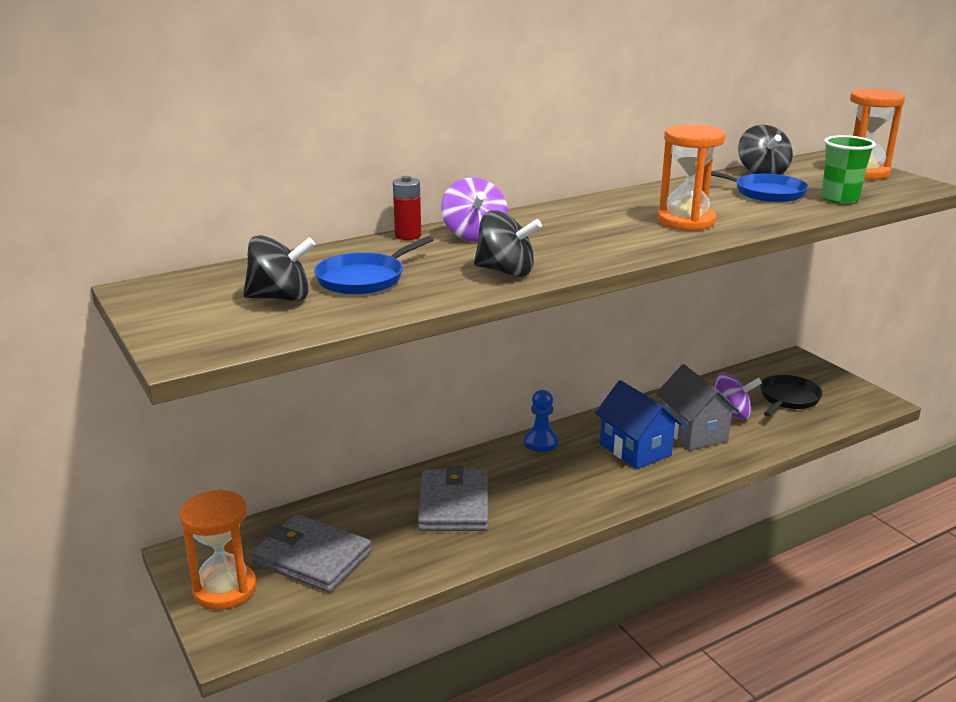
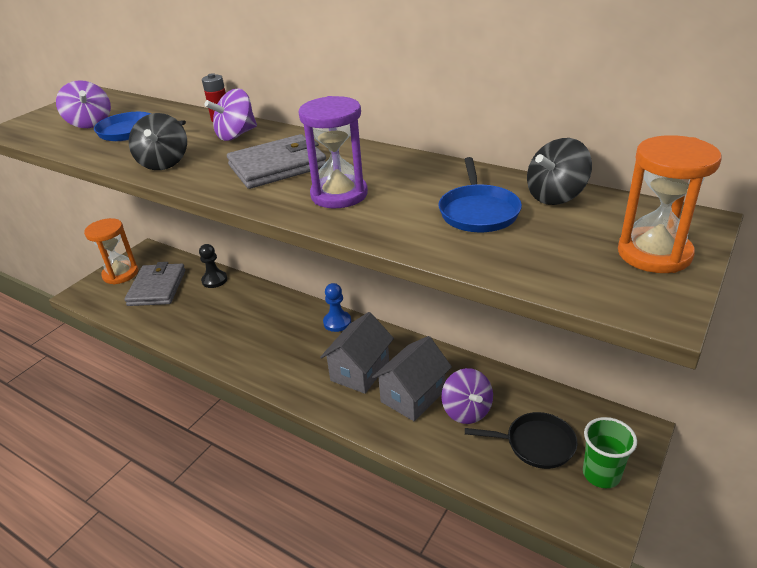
camera: 65 degrees right, 10 degrees up
black spinning top [243,235,315,302] -> purple spinning top [56,80,111,128]
grey wallet [418,466,488,531] -> grey wallet moved to [227,134,326,189]
blue house [595,380,682,469] -> grey house [320,312,394,394]
orange hourglass [657,124,726,231] -> purple hourglass [298,96,368,208]
green cup [821,135,876,204] -> green cup moved to [583,417,637,488]
none -> black pawn [199,244,227,288]

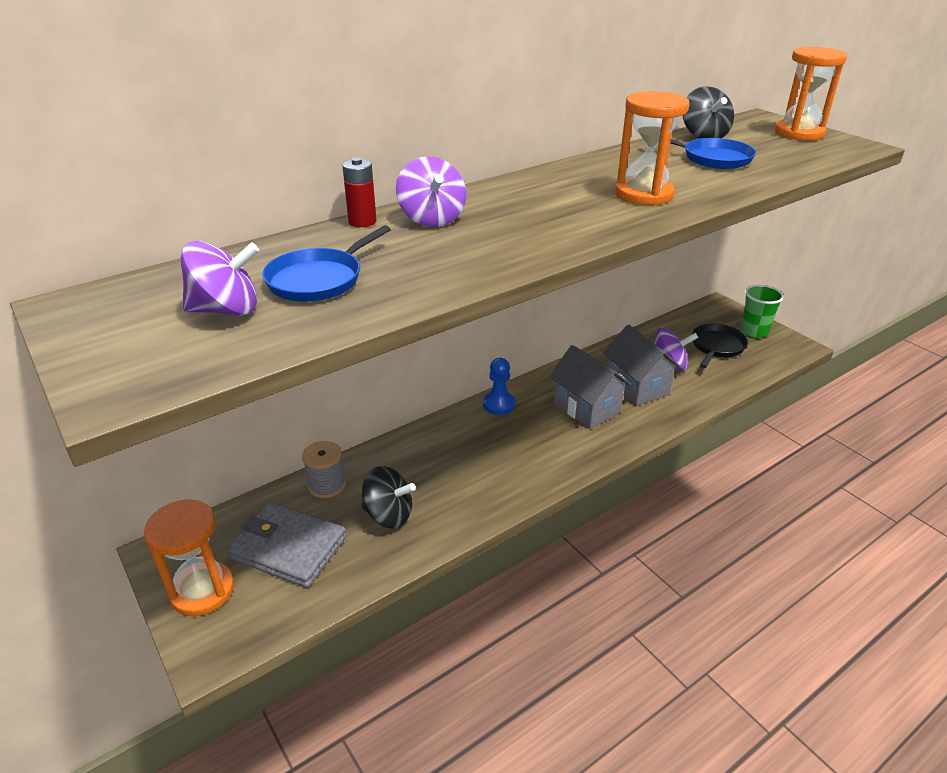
camera: 70 degrees left, 0 degrees up
black spinning top [129,113,187,170] -> black spinning top moved to [362,466,416,528]
black pawn [199,244,227,288] -> grey spool [302,441,346,498]
grey wallet [227,134,326,189] -> none
purple hourglass [298,96,368,208] -> orange hourglass [615,91,690,205]

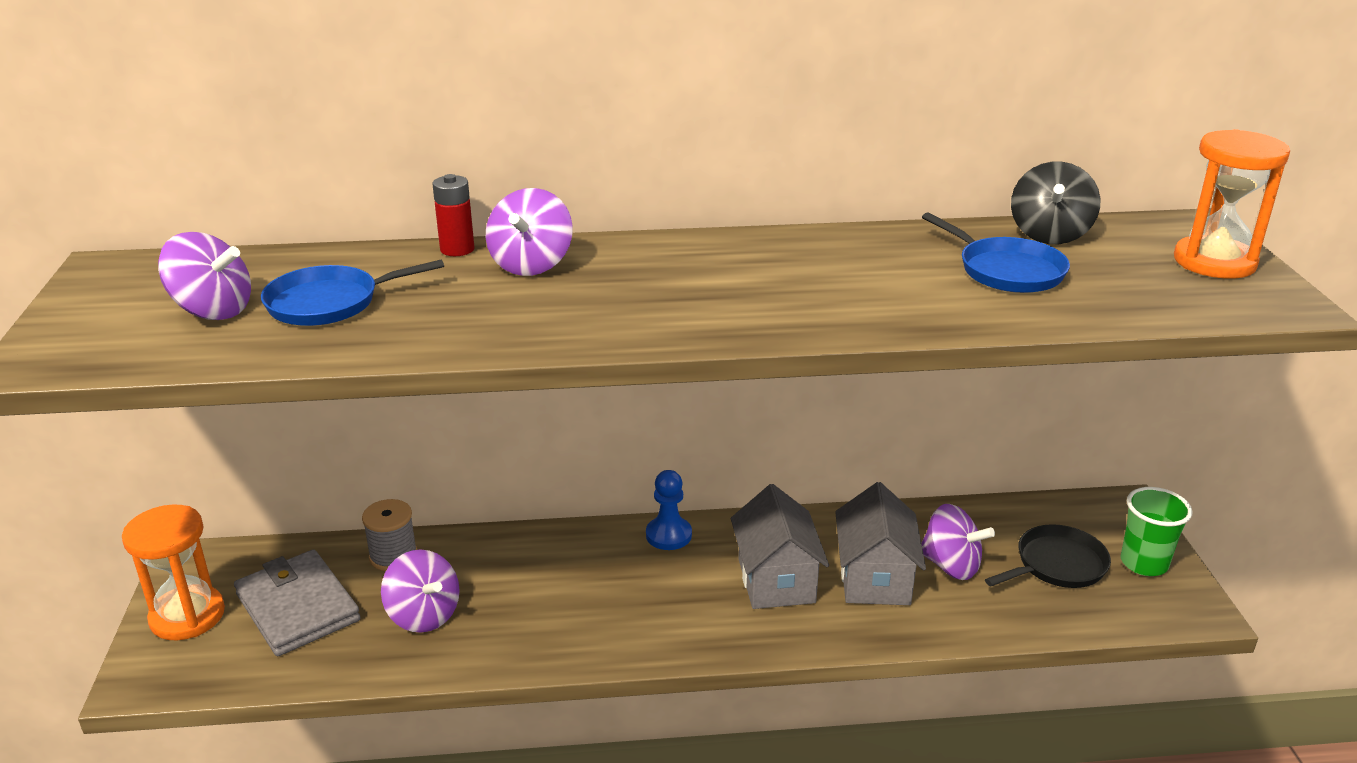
camera: 30 degrees right, 5 degrees down
black spinning top [362,466,416,528] -> purple spinning top [381,549,460,633]
orange hourglass [615,91,690,205] -> none

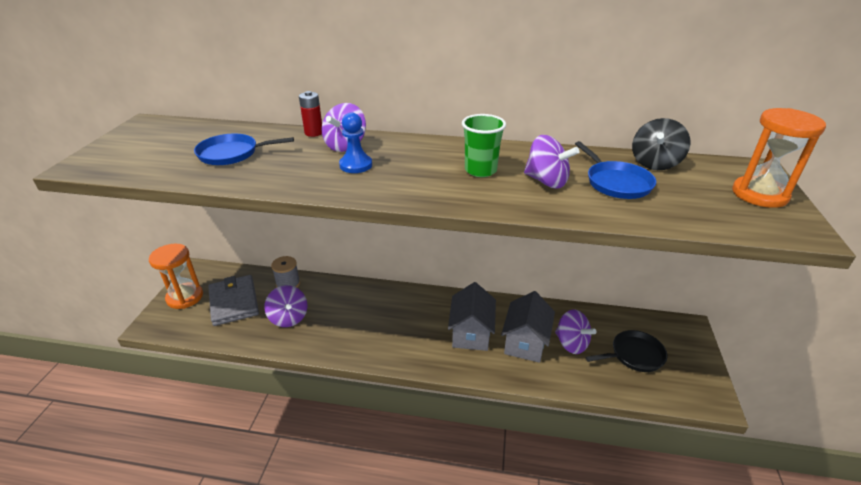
camera: 15 degrees right, 5 degrees up
purple spinning top [158,232,251,320] -> purple spinning top moved to [524,135,579,189]
blue pawn [646,470,692,550] -> blue pawn moved to [339,112,372,173]
green cup [1120,487,1193,576] -> green cup moved to [462,114,506,177]

